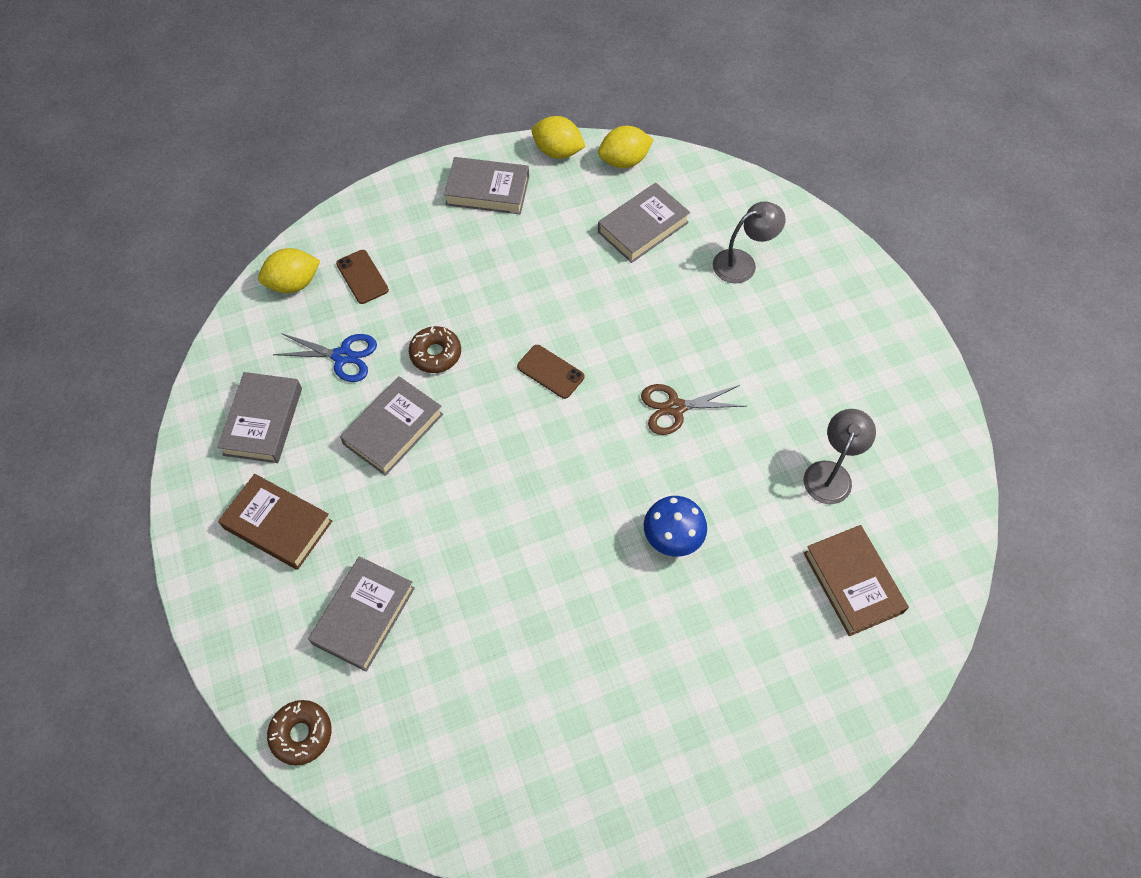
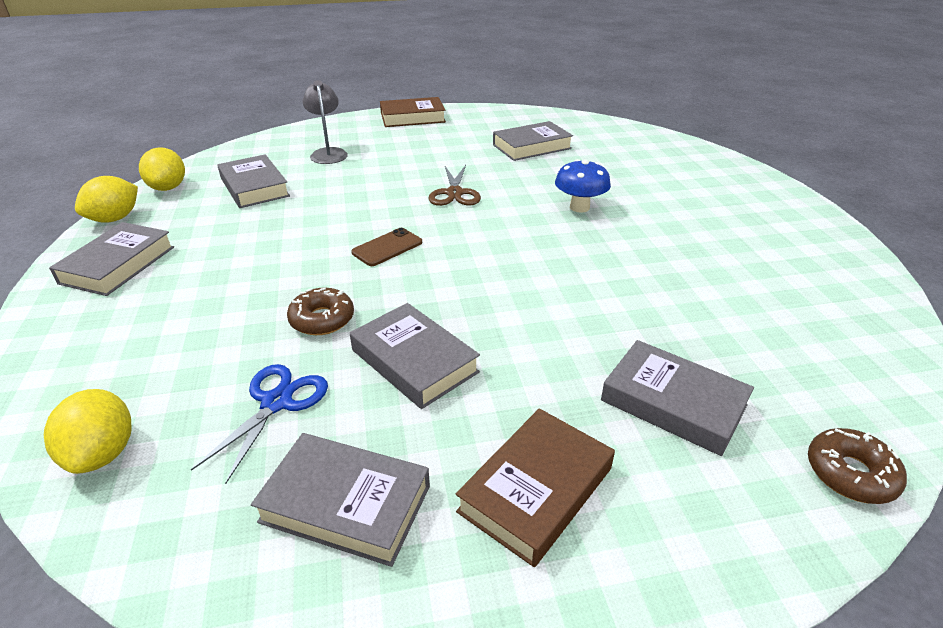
camera: 80 degrees left, 25 degrees down
brown phone [336,250,389,304] -> none
grey lamp [803,409,876,504] -> grey book [493,121,573,161]
brown book [804,525,909,636] -> brown book moved to [380,97,446,127]

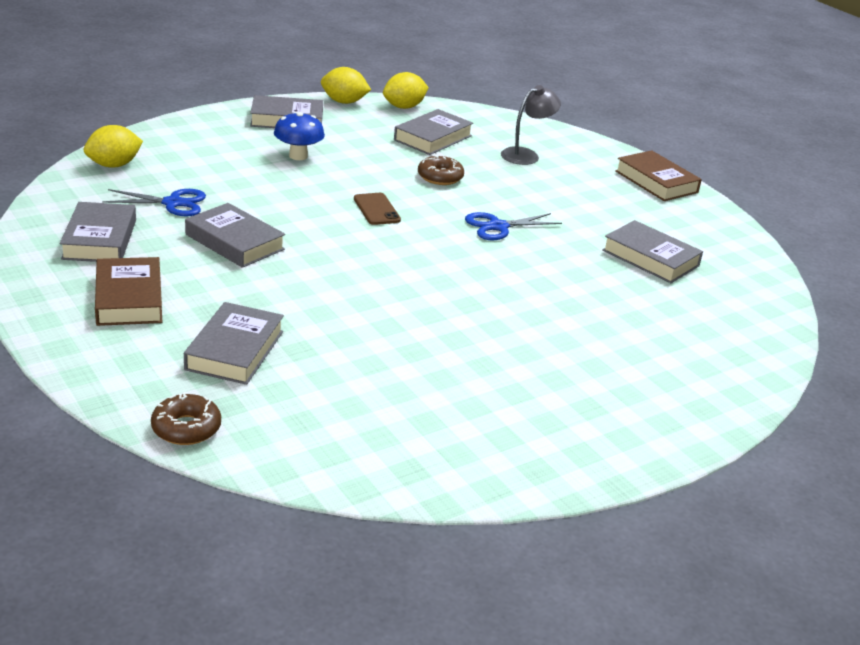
camera: 65 degrees right, 5 degrees down
brown donut [287,288,354,335] -> brown donut moved to [418,155,464,185]
grey book [350,303,480,409] -> grey book turned 75 degrees counterclockwise [185,203,285,268]
brown phone [351,228,422,266] -> brown phone turned 45 degrees clockwise [354,193,401,225]
brown scissors [429,165,481,206] -> blue scissors [465,212,562,240]
brown book [456,408,615,567] -> brown book turned 60 degrees clockwise [95,257,162,326]
blue mushroom [555,159,611,213] -> blue mushroom moved to [274,112,325,160]

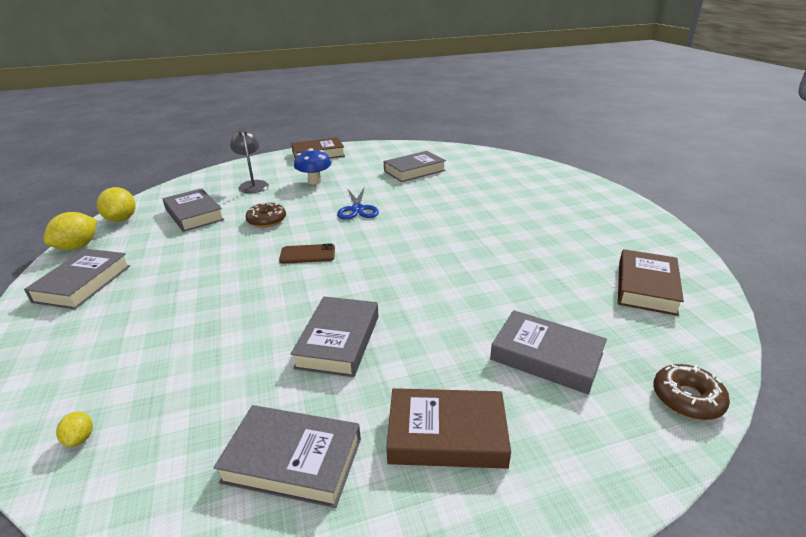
camera: 70 degrees left, 0 degrees up
yellow lemon [84,125,143,168] -> yellow lemon [56,411,93,447], size x0.49
blue scissors [102,189,206,216] -> none
grey book [185,203,285,268] -> grey book turned 45 degrees counterclockwise [291,296,379,377]
blue mushroom [274,112,325,160] -> blue mushroom moved to [294,148,331,184]
none -> brown book [618,249,684,316]

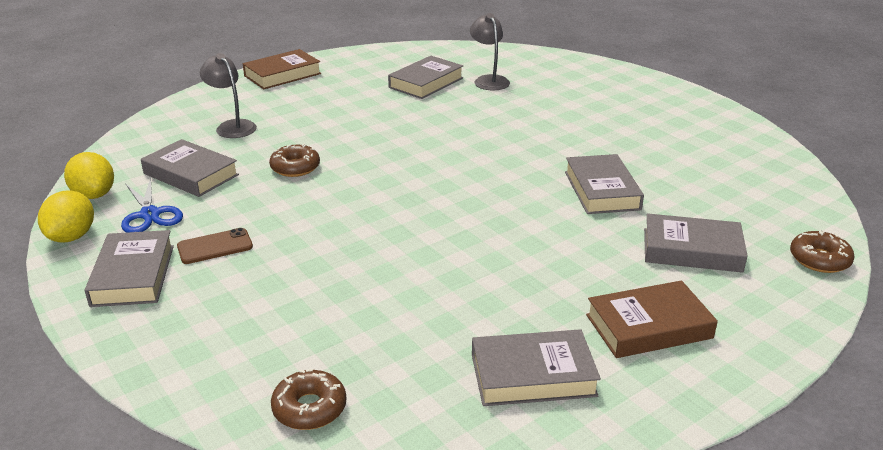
camera: 20 degrees left, 0 degrees up
yellow lemon [56,411,93,447] -> brown donut [271,369,347,430]
brown phone [279,243,335,264] -> brown phone moved to [177,228,253,264]
grey book [291,296,379,377] -> grey book moved to [565,154,644,214]
blue mushroom [294,148,331,184] -> none
blue scissors [337,188,379,220] -> blue scissors moved to [121,177,183,233]
brown book [618,249,684,316] -> none
none -> grey lamp [470,13,510,90]

